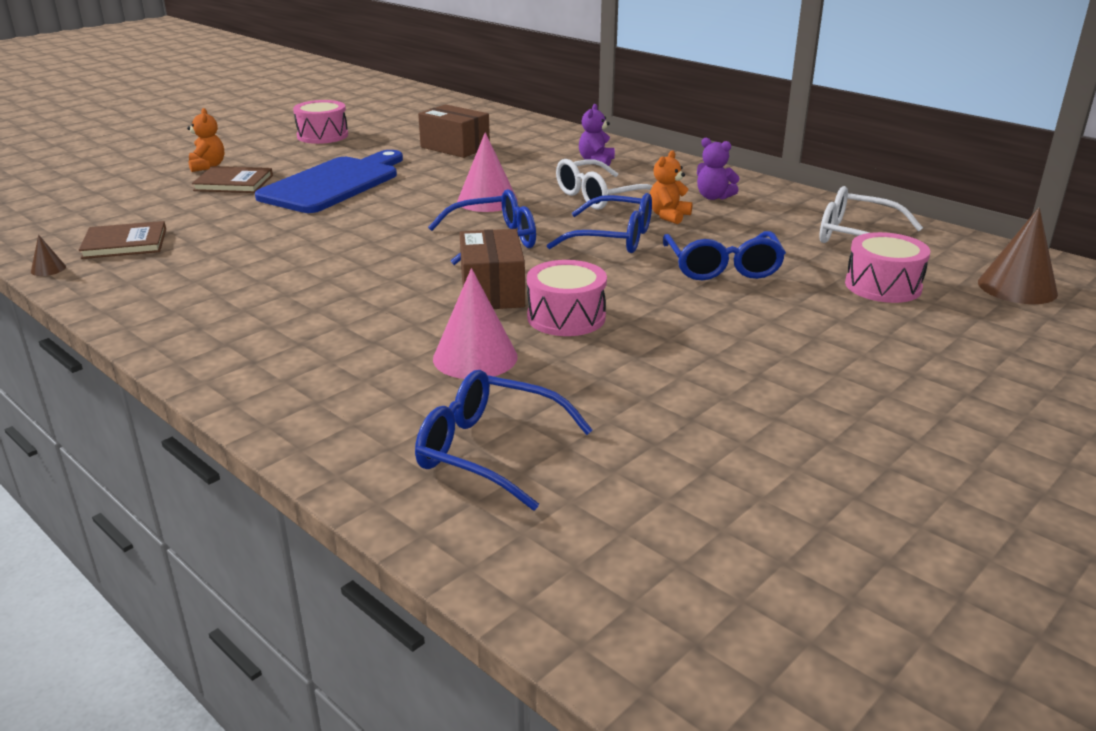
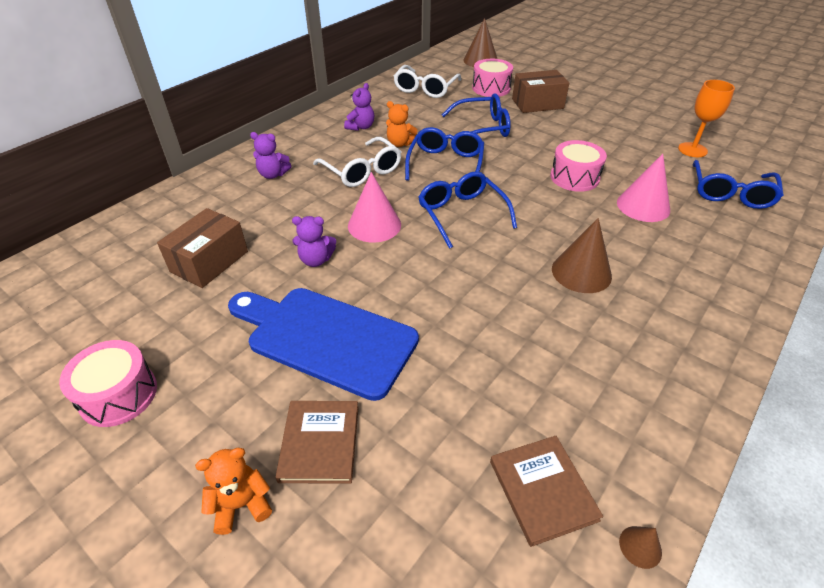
camera: 95 degrees left, 15 degrees up
brown box [460,229,525,309] -> brown box moved to [512,70,569,113]
none -> purple teddy bear [292,216,336,267]
none -> brown cone [552,218,612,293]
none -> orange goblet [678,80,735,157]

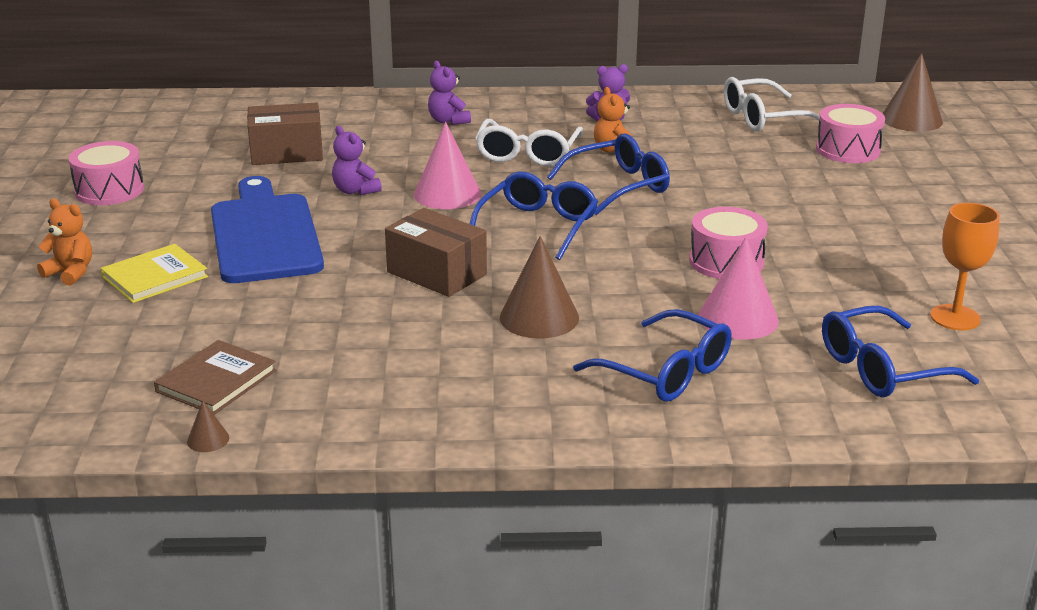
camera: 50 degrees right, 15 degrees down
brown book [275,401,359,484] -> yellow book [101,244,208,303]
blue glasses [442,93,511,137] -> blue glasses moved to [573,309,732,402]
brown box [512,70,569,113] -> brown box moved to [385,208,487,297]

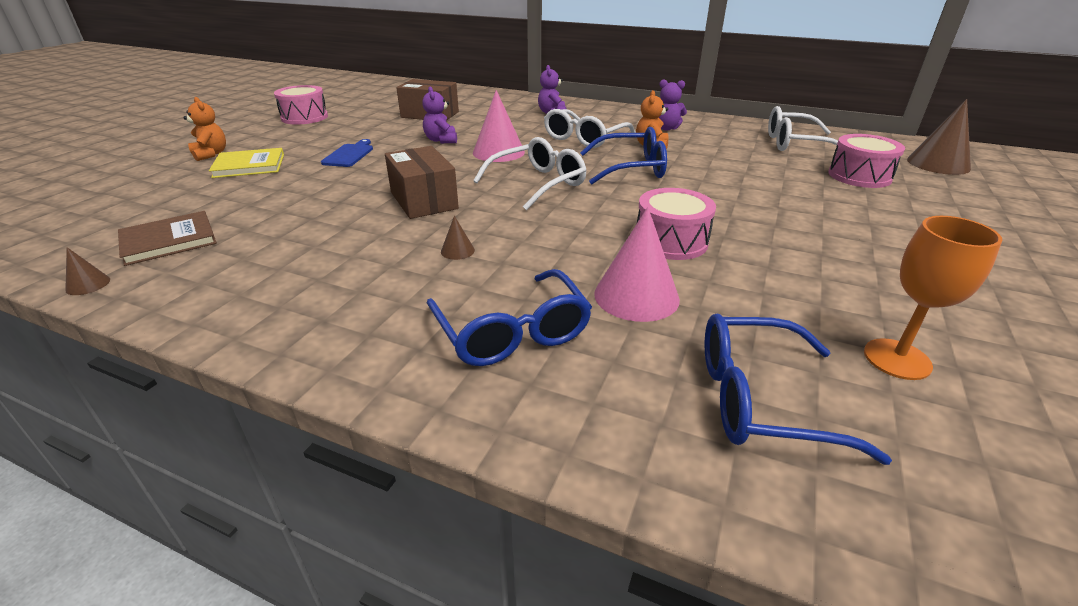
camera: 25 degrees right, 5 degrees up
blue cutting board [211,176,324,283] -> blue cutting board [321,139,373,167], size x0.44
blue glasses [470,171,598,260] -> white glasses [473,137,586,210]
brown cone [500,236,579,338] -> brown cone [441,216,475,260], size x0.46

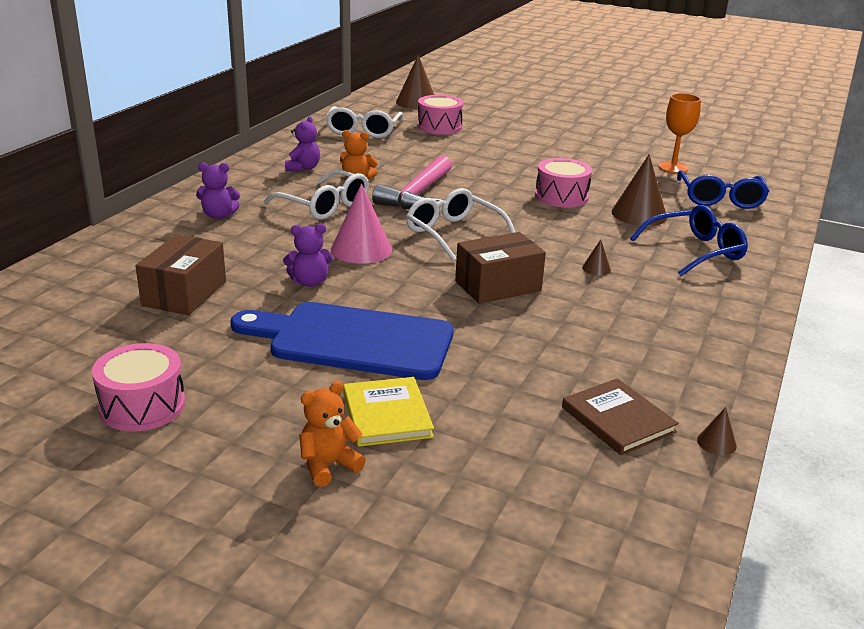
camera: 90 degrees left, 5 degrees down
blue cutting board [321,139,373,167] -> blue cutting board [230,302,453,380], size x2.25
blue glasses [580,127,667,184] -> pink hammer [372,155,452,209]
pink cone [594,207,680,322] -> brown cone [611,154,667,226]

